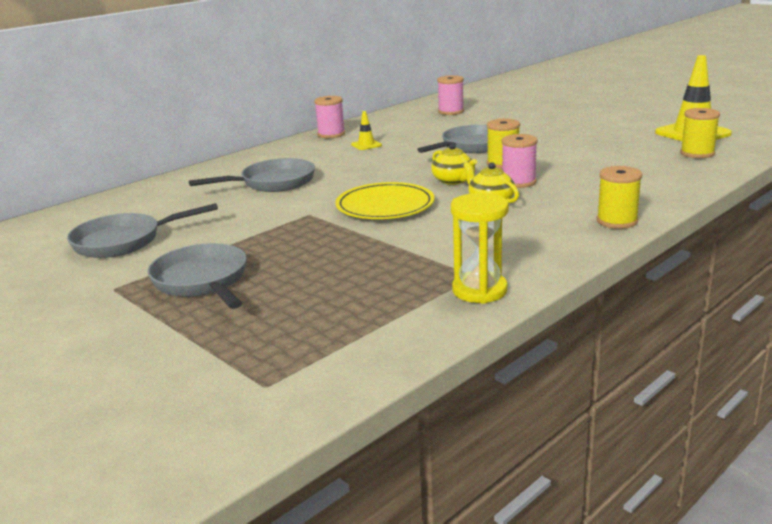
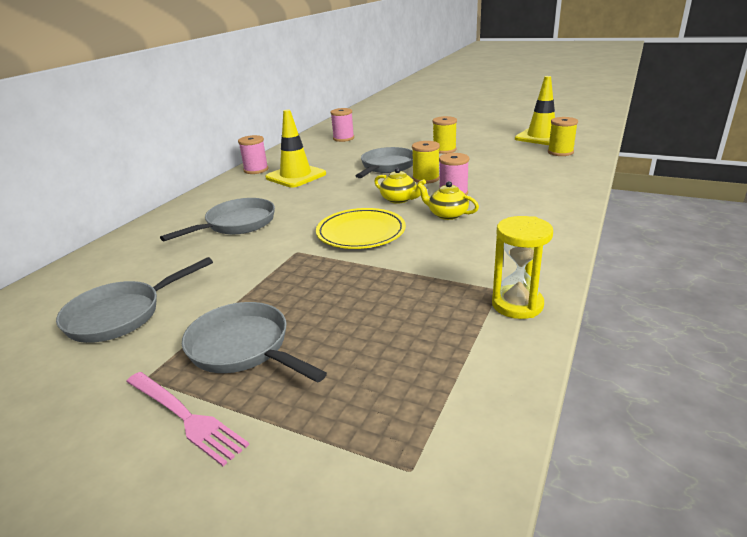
camera: 20 degrees left, 5 degrees up
yellow traffic cone [351,111,382,150] -> yellow traffic cone [265,110,326,188], size x2.16
yellow spool [597,166,642,229] -> yellow spool moved to [433,116,457,154]
none -> pink fork [126,372,249,466]

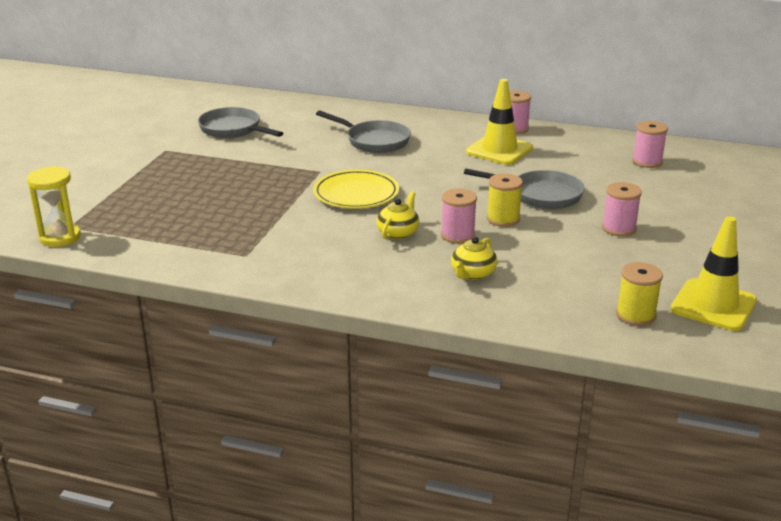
camera: 80 degrees right, 0 degrees up
pink fork [126,372,249,466] -> none
grey pan [182,302,327,383] -> none
yellow teapot [374,168,426,204] -> yellow teapot moved to [451,237,497,280]
yellow spool [433,116,457,154] -> pink spool [602,182,642,237]
yellow hourglass [492,216,553,319] -> yellow hourglass moved to [27,166,81,247]

